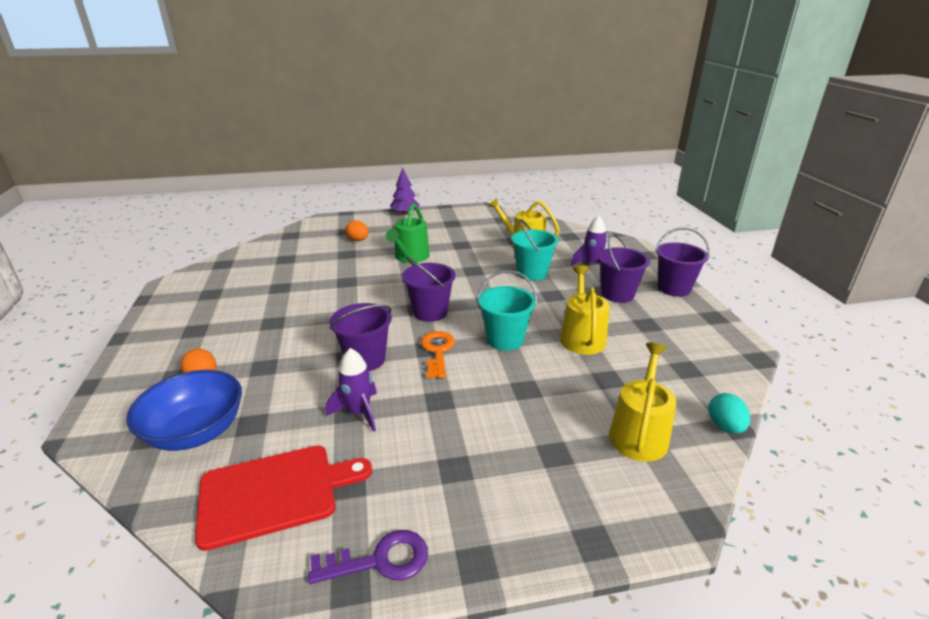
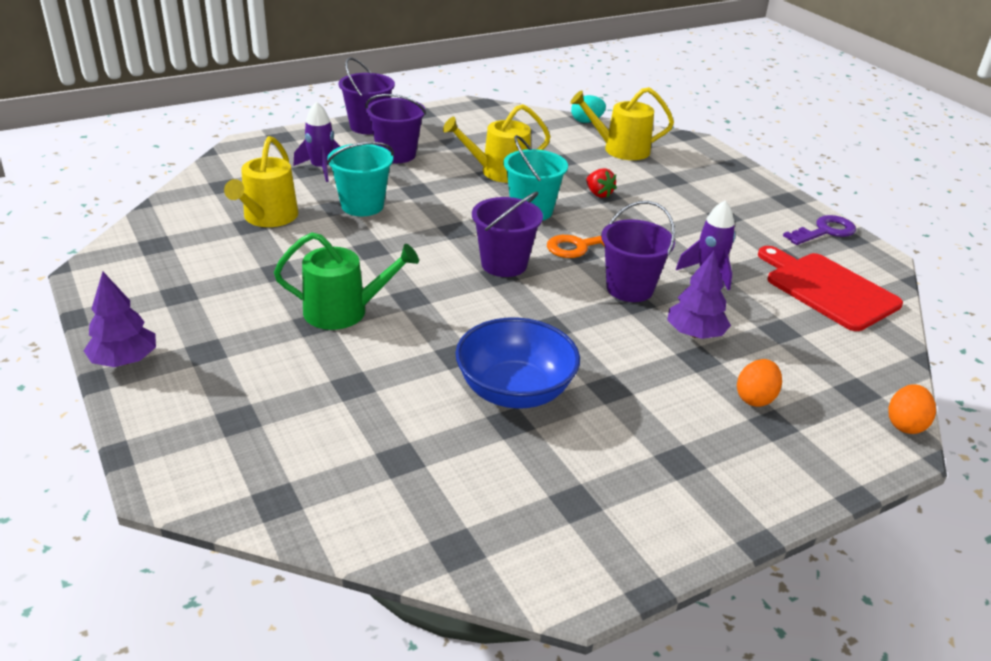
camera: 110 degrees left, 5 degrees up
blue bowl [126,370,242,451] -> blue bowl moved to [455,317,580,409]
purple key [308,530,428,584] -> purple key turned 90 degrees clockwise [783,215,856,245]
orange egg [345,220,369,241] -> orange egg moved to [888,384,936,434]
none -> red strawberry [586,168,617,198]
none -> purple tree [667,251,731,339]

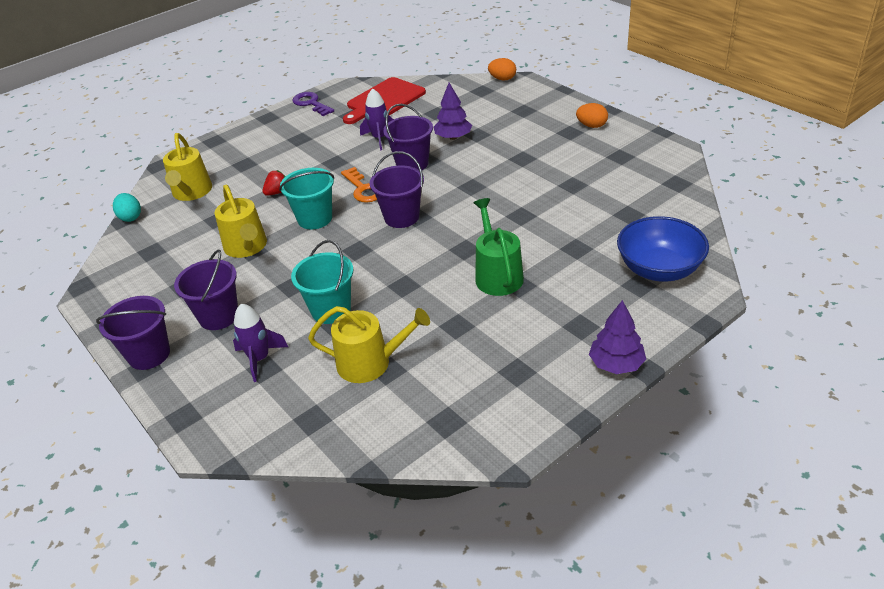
camera: 95 degrees left, 5 degrees up
blue bowl [455,317,580,409] -> blue bowl moved to [617,216,709,282]
orange egg [737,359,782,407] -> orange egg moved to [576,103,608,128]

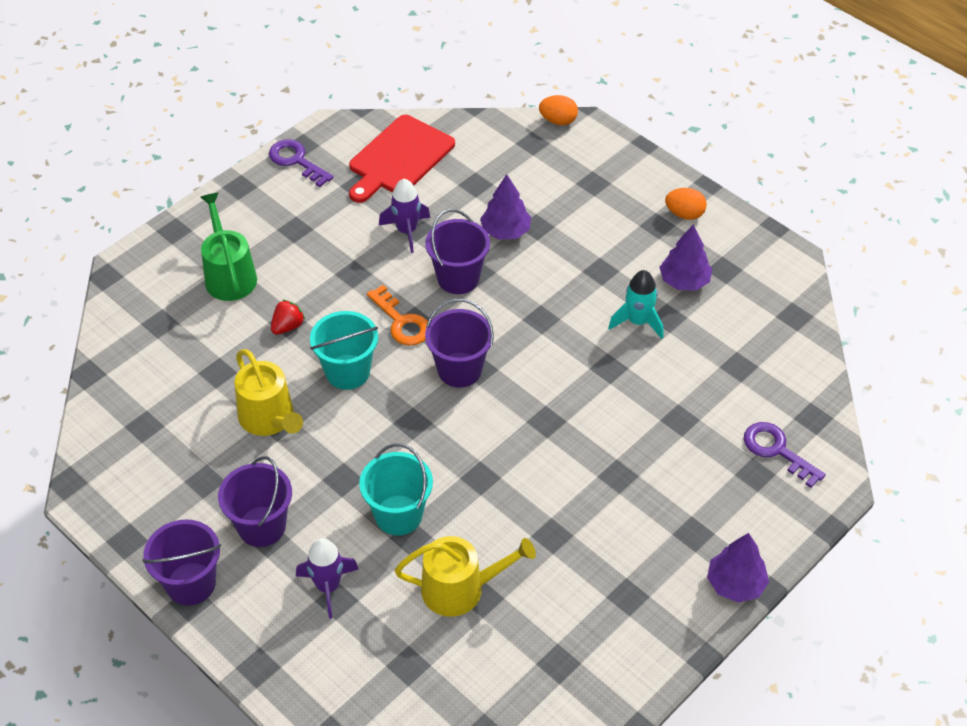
camera: 10 degrees left, 10 degrees up
turquoise egg [113,193,141,222] -> none
yellow watering can [163,133,212,201] -> none
green watering can [474,198,524,296] -> green watering can moved to [201,193,257,301]
blue bowl [617,216,709,282] -> purple key [744,422,826,488]
none -> turquoise rocket [608,270,664,339]
none -> purple tree [660,225,712,291]

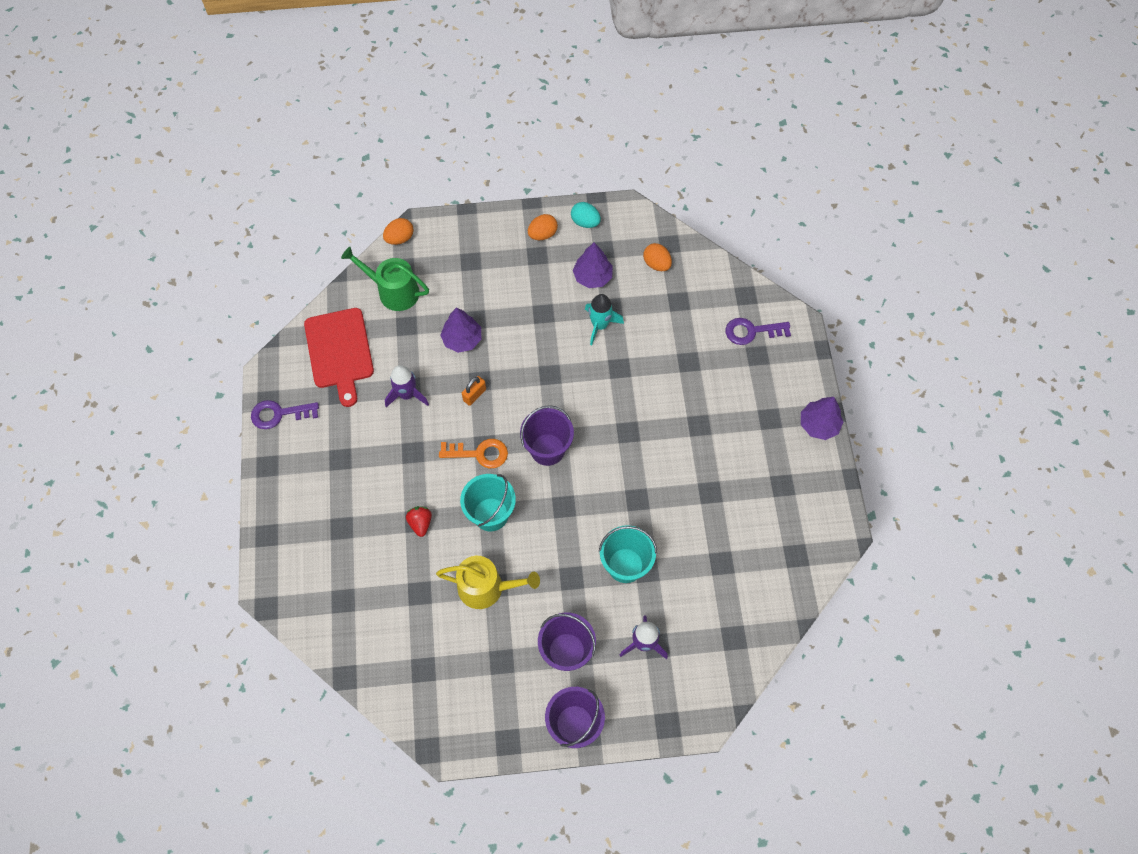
camera: 50 degrees left, 15 degrees up
green watering can [201,193,257,301] -> green watering can moved to [341,247,429,311]
yellow watering can [395,536,536,617] -> none
purple bucket [425,209,490,294] -> orange padlock [462,376,486,406]
none -> turquoise egg [571,202,601,228]
none -> orange egg [643,243,672,271]

